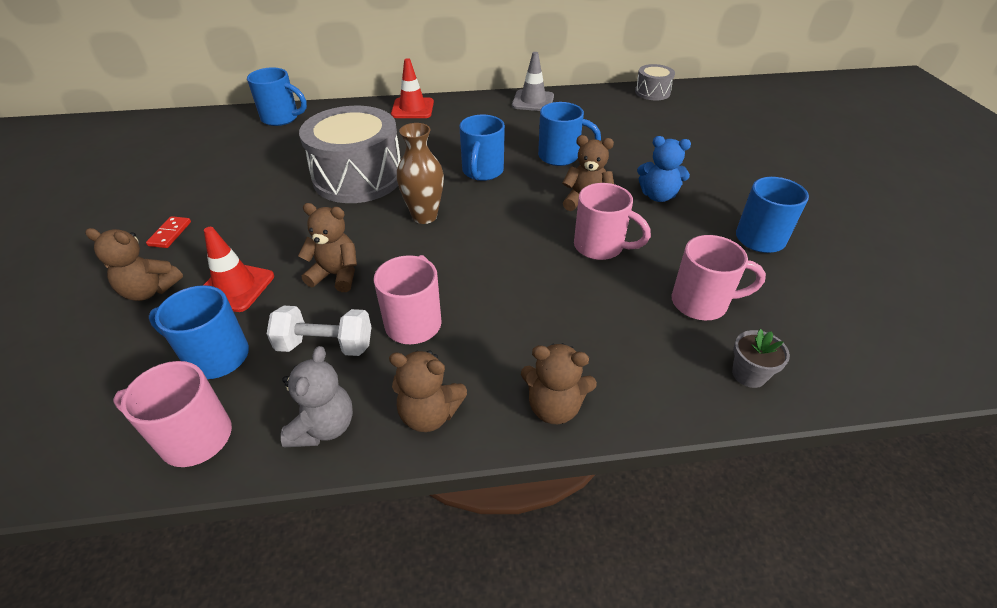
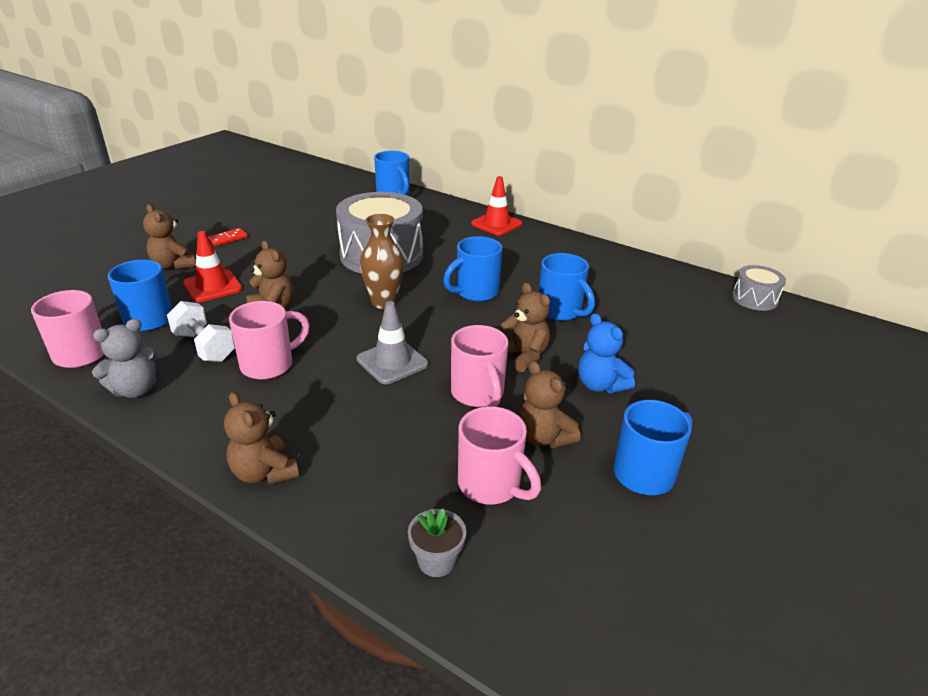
camera: 40 degrees right, 10 degrees down
brown teddy bear [389,350,467,432] -> brown teddy bear moved to [518,361,581,448]
grey traffic cone [512,52,554,111] -> grey traffic cone moved to [357,301,428,384]

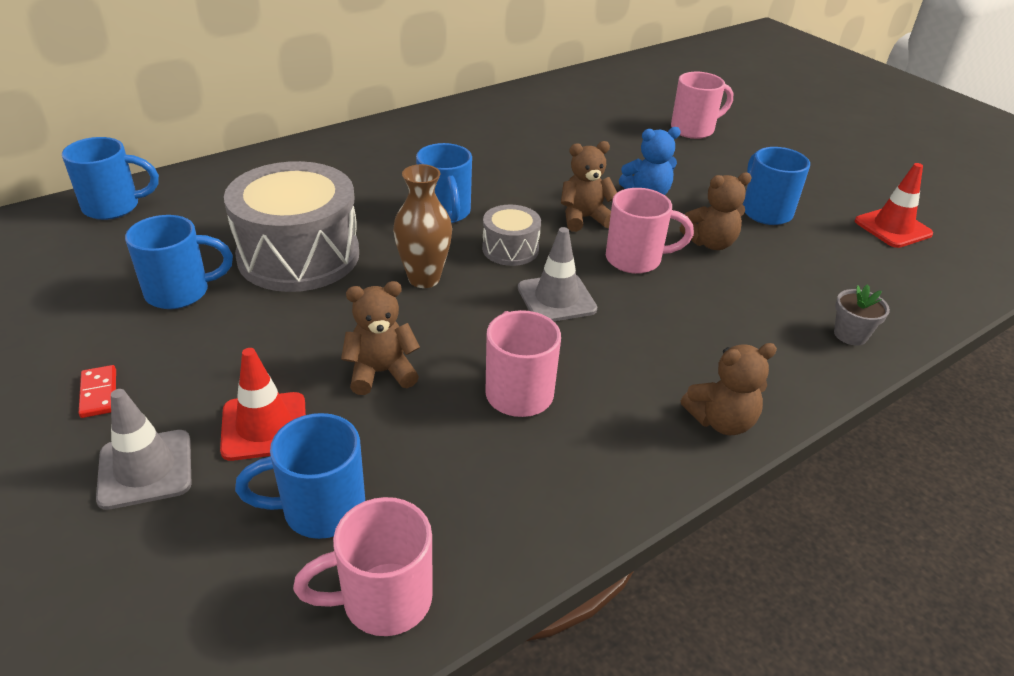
camera: 70 degrees left, 5 degrees up
grey teddy bear [92,319,159,398] -> none
brown teddy bear [143,204,196,270] -> grey traffic cone [96,389,192,510]
white dumbbell [167,301,235,362] -> none
pink mug [458,406,541,504] -> pink mug moved to [671,72,733,139]
red traffic cone [471,176,522,236] -> red traffic cone moved to [855,163,933,248]
blue mug [539,253,595,321] -> blue mug moved to [125,215,233,309]
grey drum [732,265,786,311] -> grey drum moved to [482,204,541,266]

